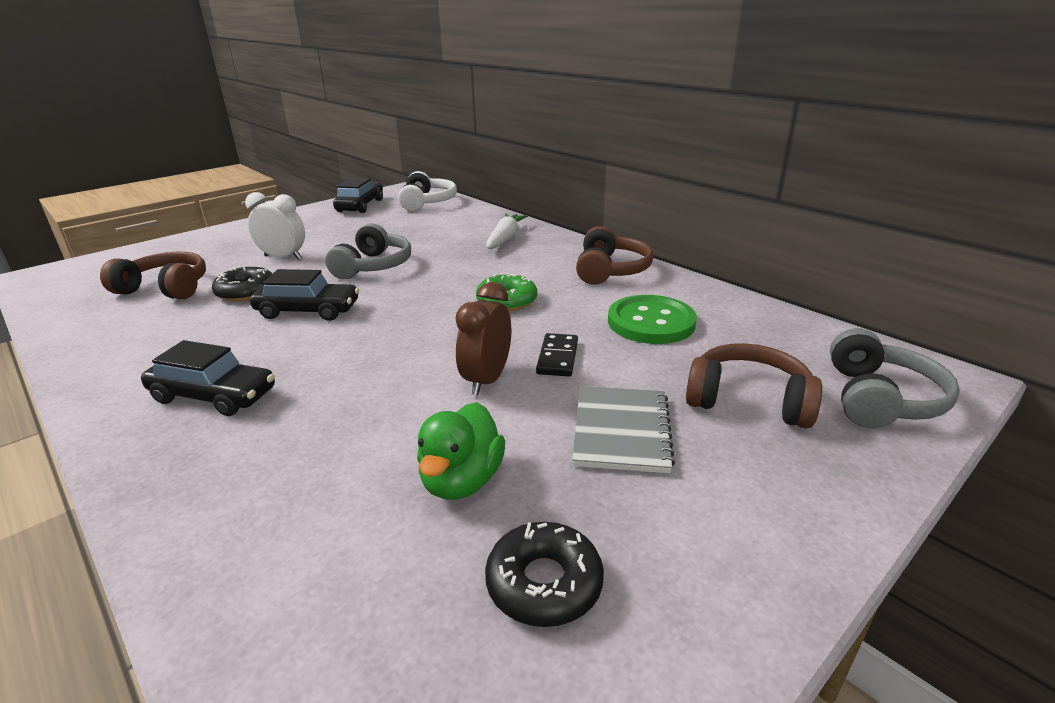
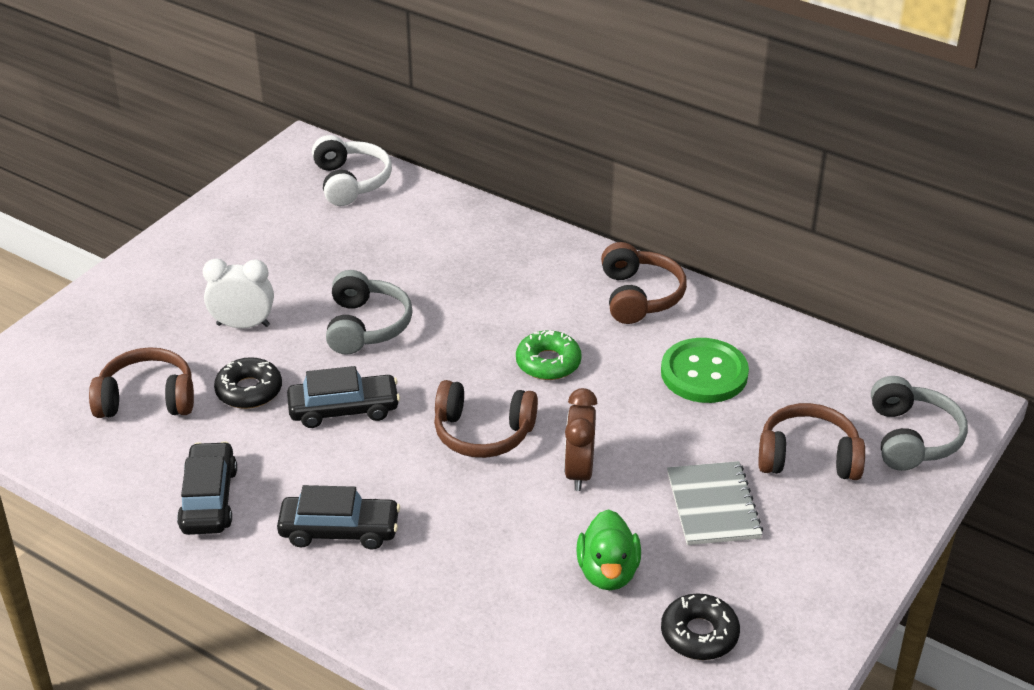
camera: 15 degrees left, 10 degrees up
black car [333,178,383,213] -> black car moved to [177,441,237,535]
white carrot [486,214,528,249] -> none
black domino [536,333,578,376] -> none
none -> brown headphones [434,380,538,458]

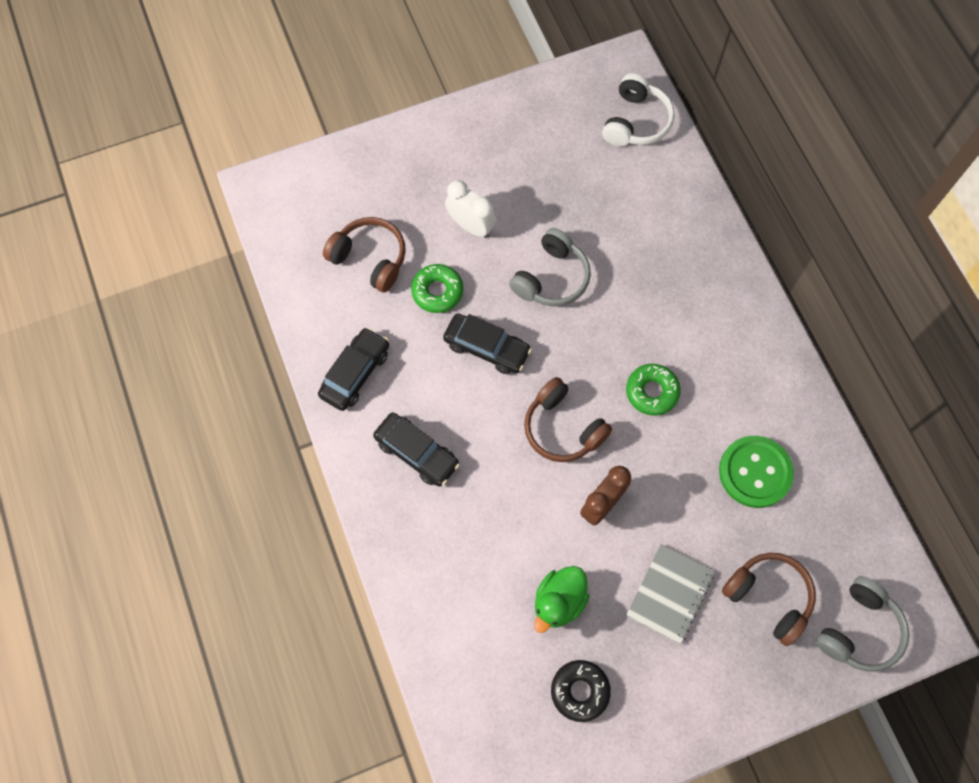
camera: 35 degrees right, 30 degrees up
black donut [214,357,282,409] -> green donut [411,264,463,313]
brown headphones [601,242,687,324] -> none

